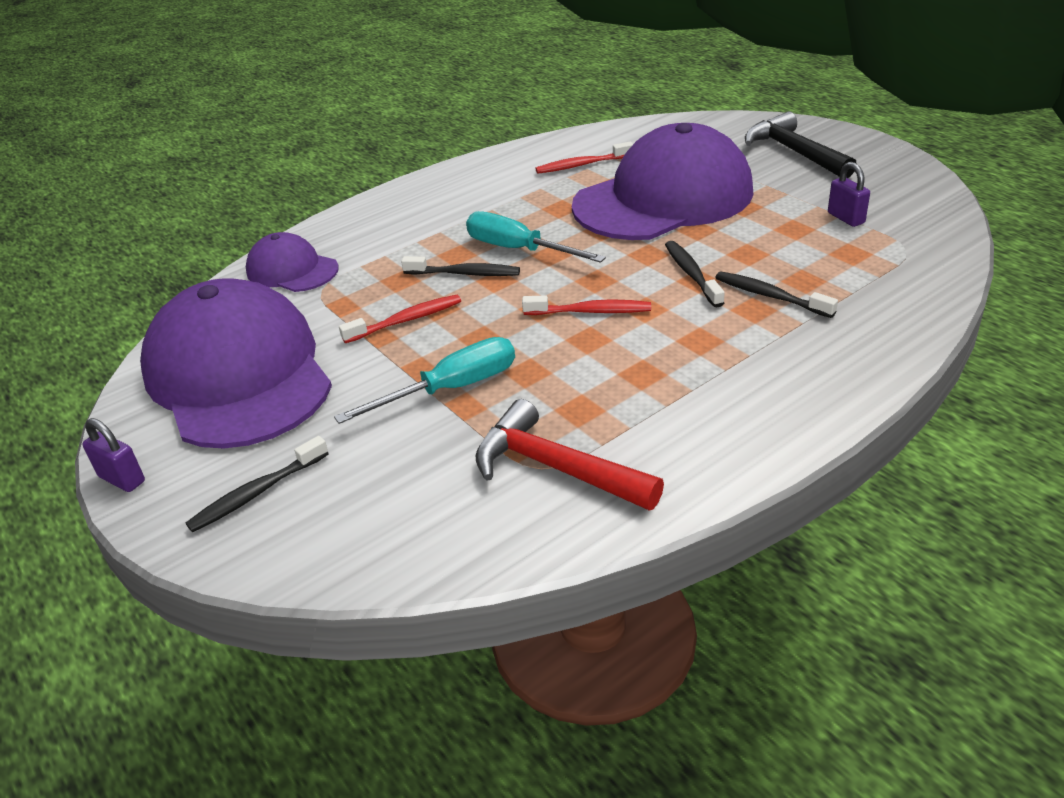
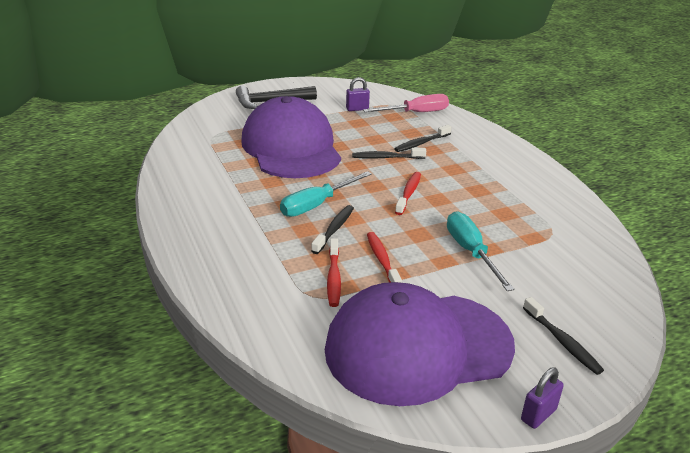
camera: 80 degrees left, 5 degrees down
purple cap [246,232,339,292] -> none
red hammer [475,399,664,511] -> none
red toothbrush [535,142,633,174] -> red toothbrush moved to [327,238,341,307]
none -> pink screwdriver [363,94,449,112]

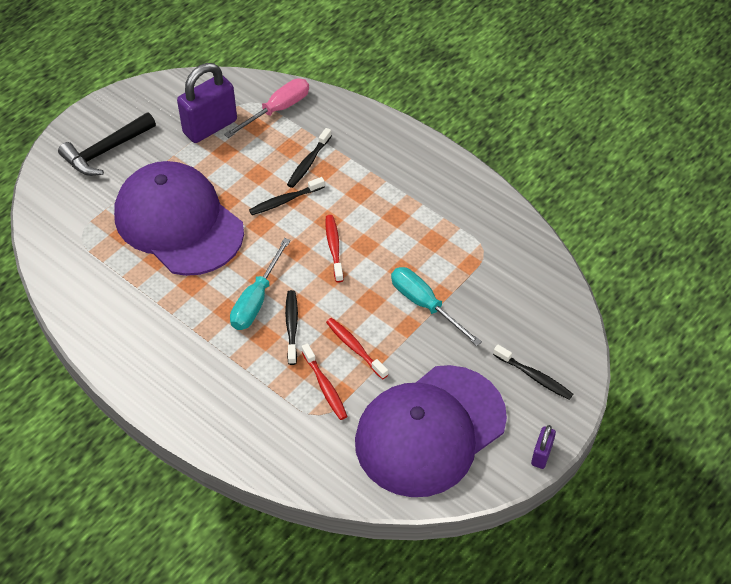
camera: 25 degrees left, 20 degrees up
purple padlock [346,77,370,111] -> purple padlock [177,63,237,143], size x2.06

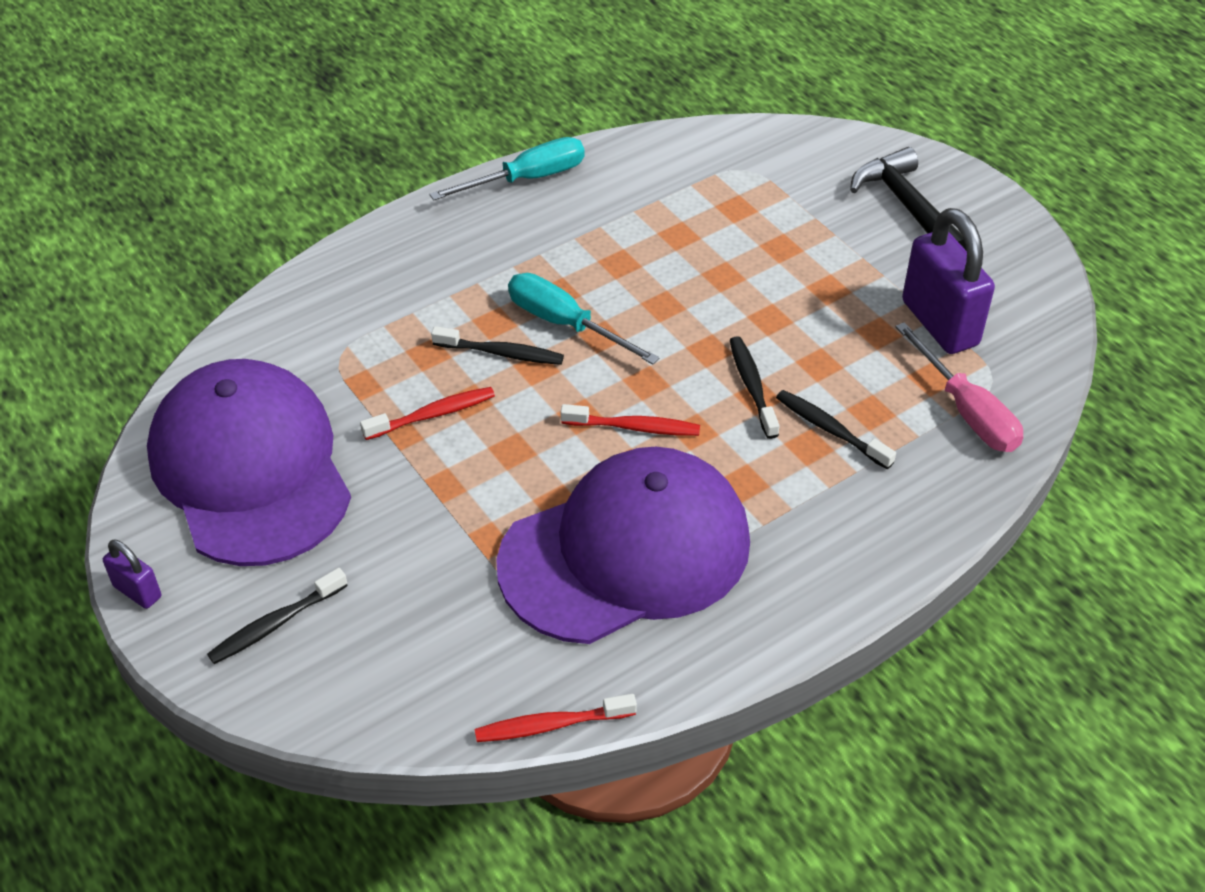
camera: 105 degrees right, 5 degrees down
purple cap [114,161,244,276] -> purple cap moved to [496,447,750,644]
red toothbrush [302,343,348,420] -> red toothbrush moved to [475,694,637,742]
turquoise screwdriver [391,267,482,346] -> turquoise screwdriver moved to [430,137,585,201]

